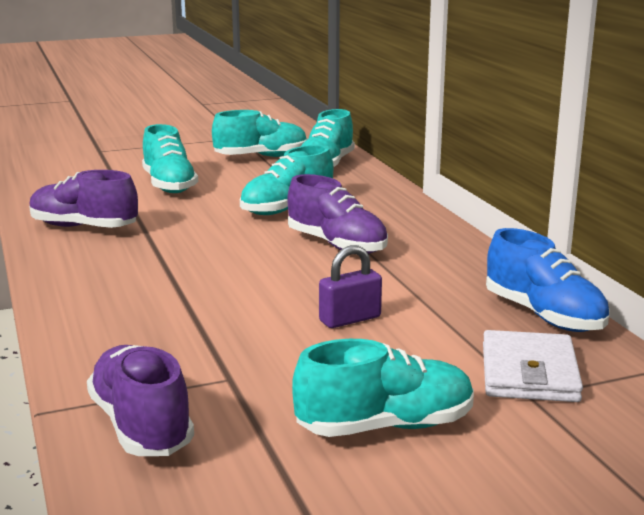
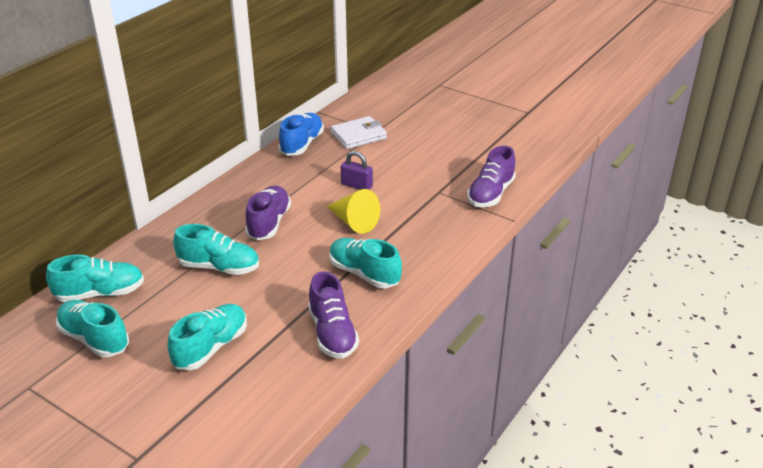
camera: 125 degrees left, 15 degrees up
turquoise shoe [292,339,474,437] -> turquoise shoe moved to [329,238,402,288]
none -> yellow cone [327,189,380,234]

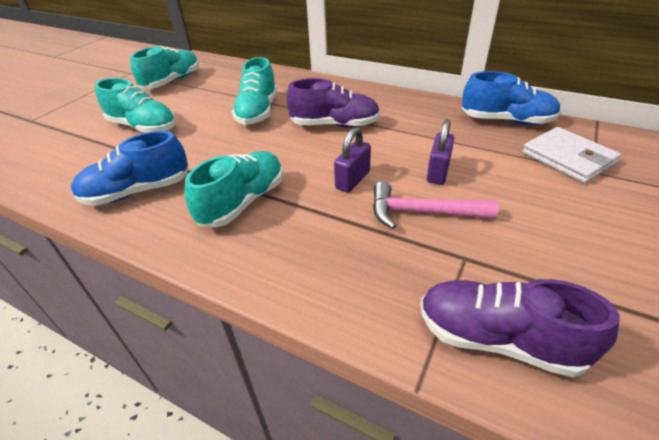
camera: 85 degrees right, 5 degrees up
turquoise shoe [46,255,144,302] -> none
purple shoe [308,271,359,359] -> blue shoe [71,131,188,206]
yellow cone [327,189,380,234] -> purple padlock [334,128,371,193]
none -> pink hammer [373,181,498,229]

